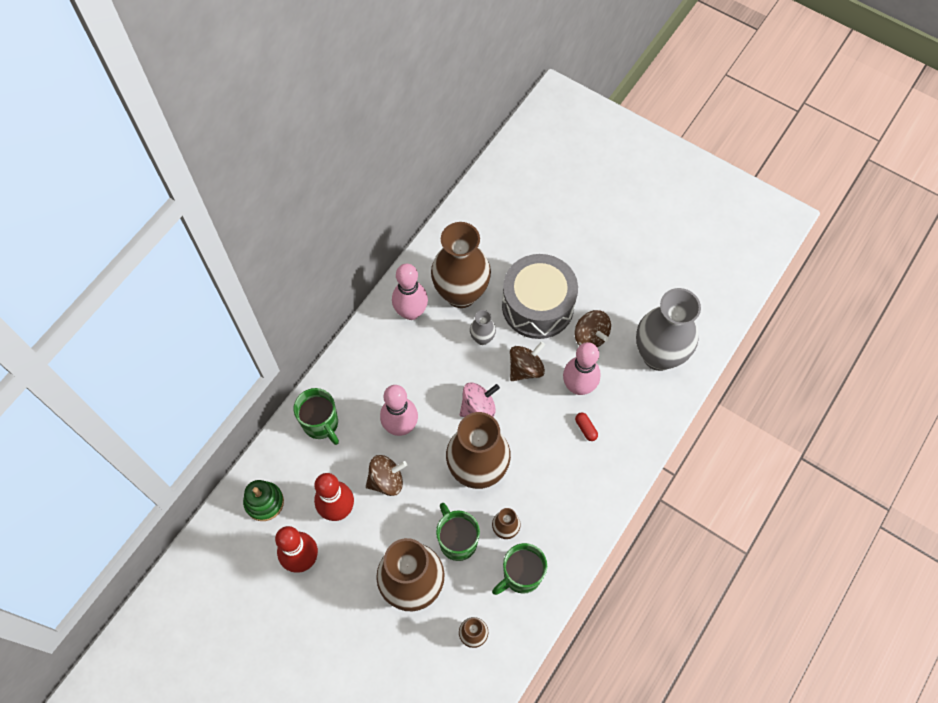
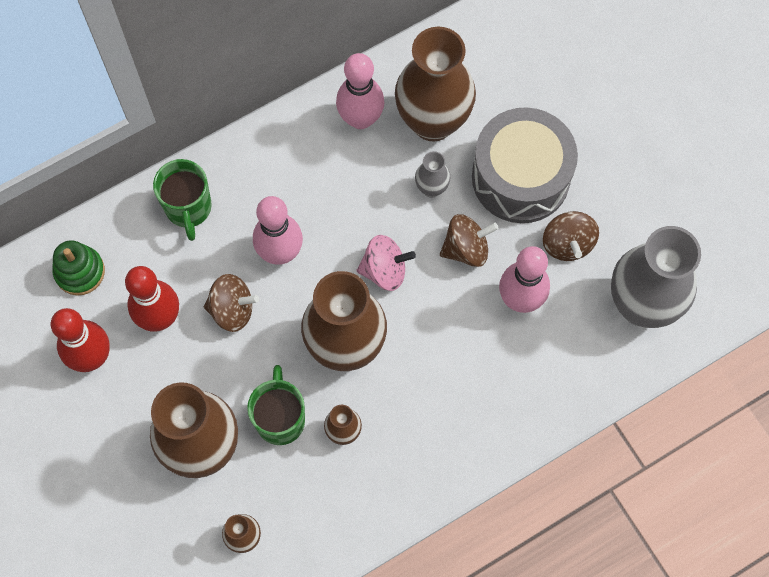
camera: 25 degrees right, 5 degrees up
green mug [492,543,547,595] -> none
red capsule [575,413,598,441] -> none

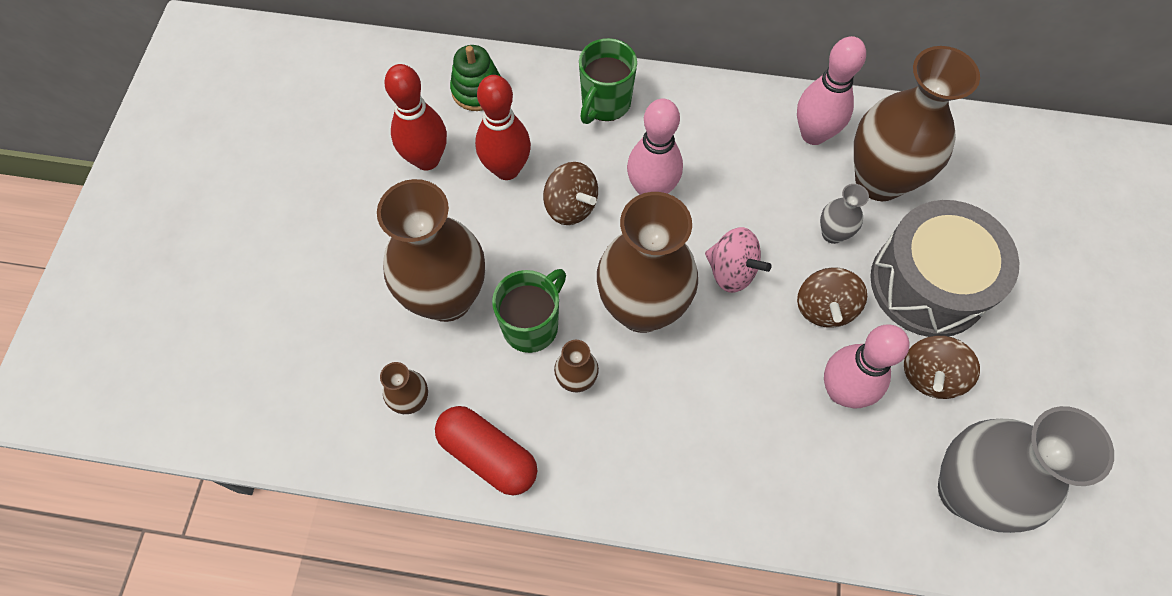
camera: 40 degrees right, 5 degrees down
brown spinning top [440,214,498,267] -> brown spinning top turned 75 degrees clockwise [797,267,867,328]
none -> red capsule [435,406,537,495]

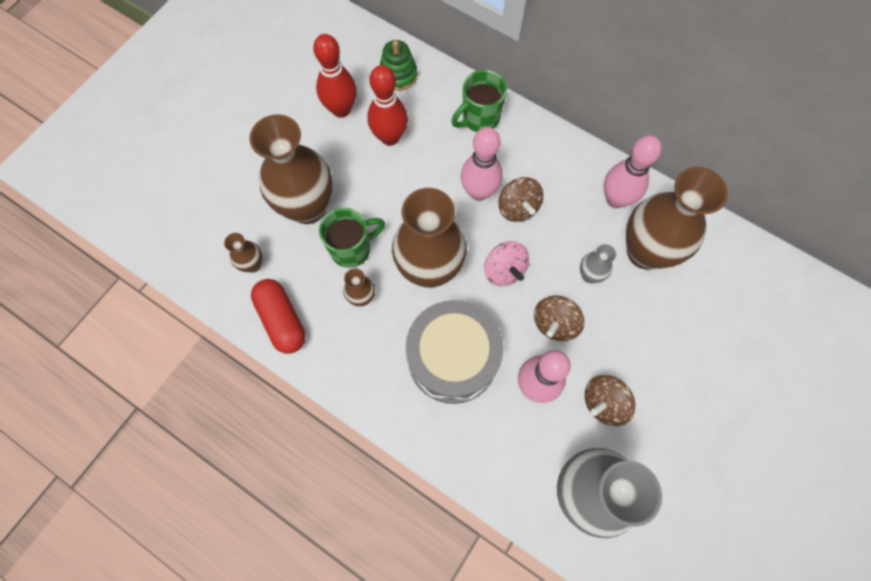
camera: 25 degrees right, 5 degrees up
brown spinning top [543,162,598,225] -> brown spinning top moved to [498,177,543,222]
grey drum [870,200,1019,337] -> grey drum moved to [406,300,503,404]

